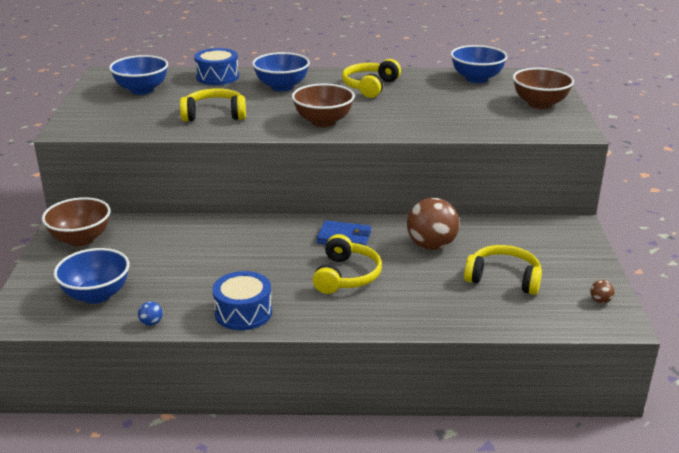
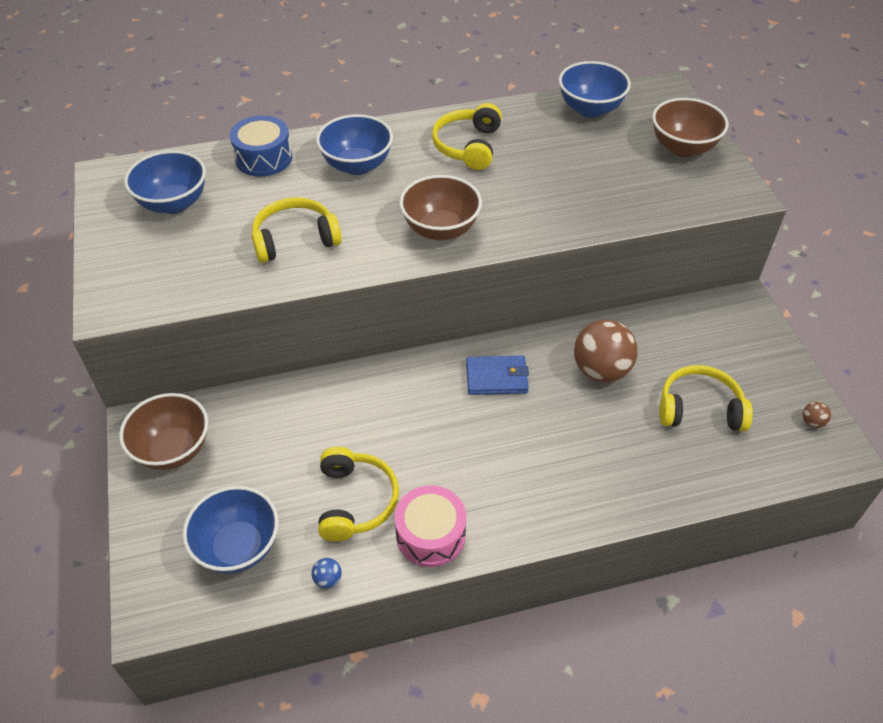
camera: 15 degrees left, 20 degrees up
blue drum [212,271,272,330] -> pink drum [395,485,466,567]
yellow headphones [313,234,382,294] -> yellow headphones moved to [318,447,399,541]

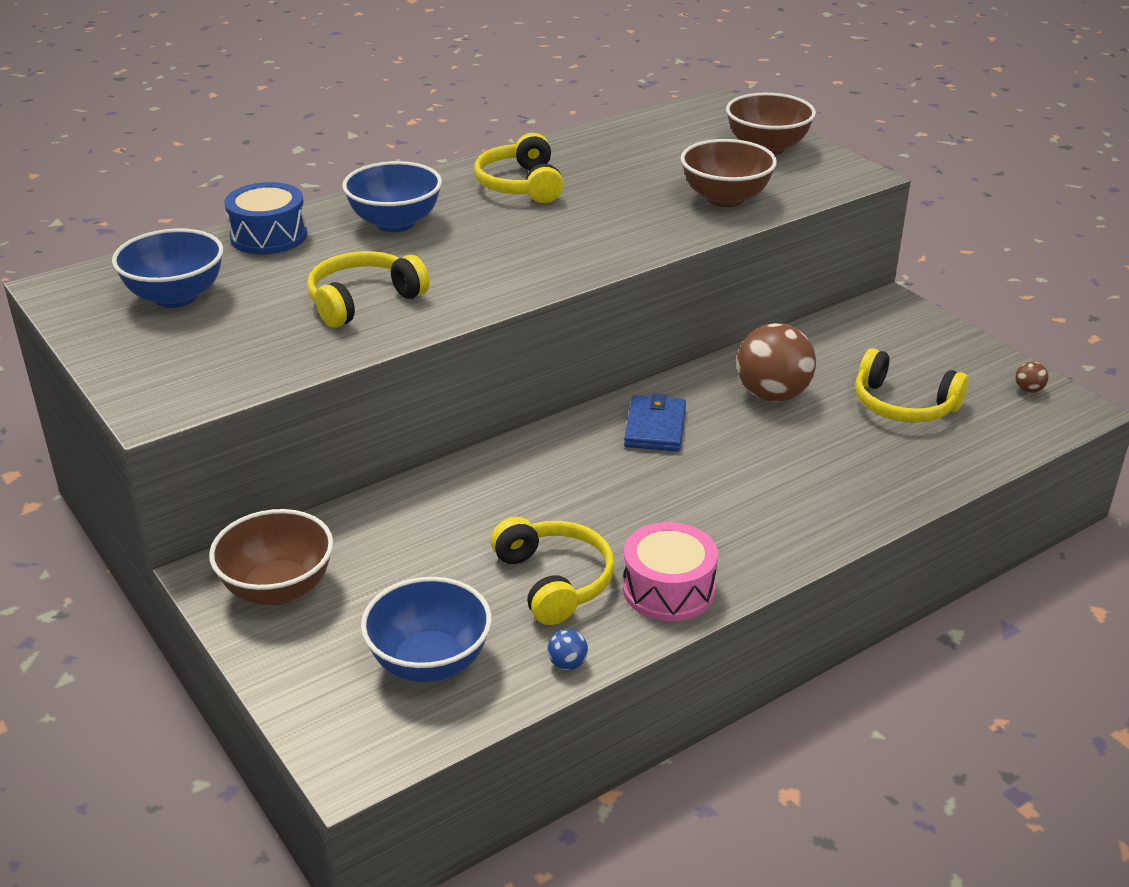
camera: 20 degrees left, 15 degrees down
brown bowl [399,175,482,241] -> brown bowl moved to [681,139,777,207]
blue wallet [466,356,529,395] -> blue wallet turned 60 degrees counterclockwise [624,393,686,452]
blue bowl [559,61,631,118] -> none
yellow headphones [659,365,753,431] -> yellow headphones turned 135 degrees counterclockwise [855,348,969,423]

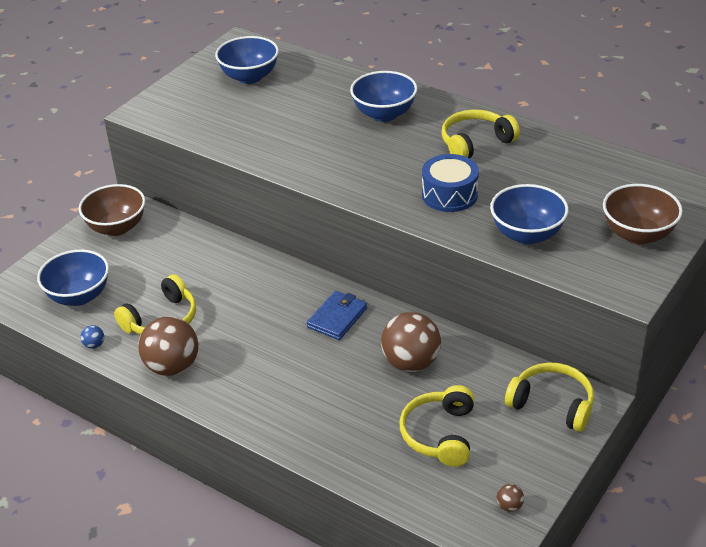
camera: 70 degrees right, 5 degrees up
blue drum [224,182,307,255] -> blue drum moved to [422,154,479,212]
yellow headphones [307,251,430,328] -> yellow headphones moved to [505,362,594,432]
pink drum [623,522,718,621] -> brown ball [138,316,198,376]
blue wallet [624,393,686,452] -> blue wallet turned 45 degrees counterclockwise [307,291,367,340]
brown bowl [681,139,777,207] -> blue bowl [490,184,569,245]

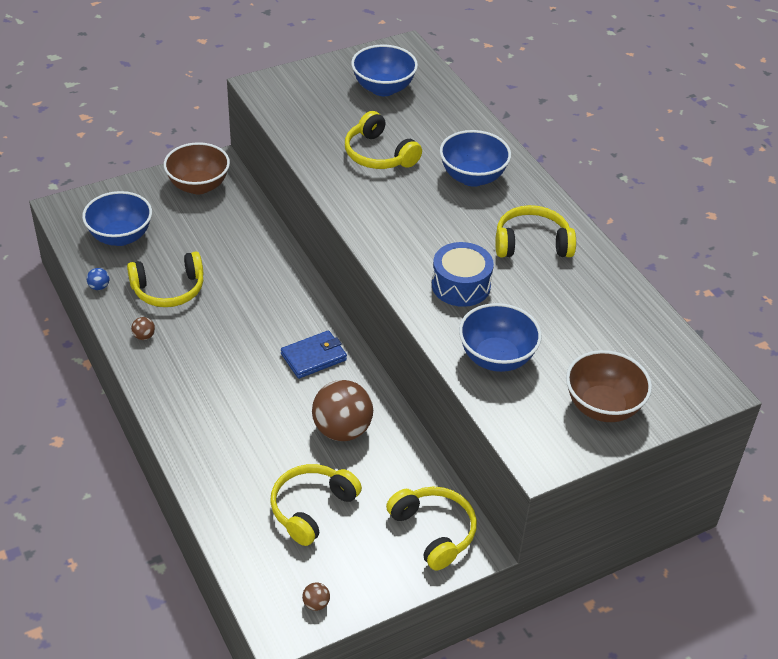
camera: 25 degrees right, 5 degrees up
brown ball [138,316,198,376] -> brown ball [131,317,155,340], size x0.41
none -> yellow headphones [345,111,422,169]

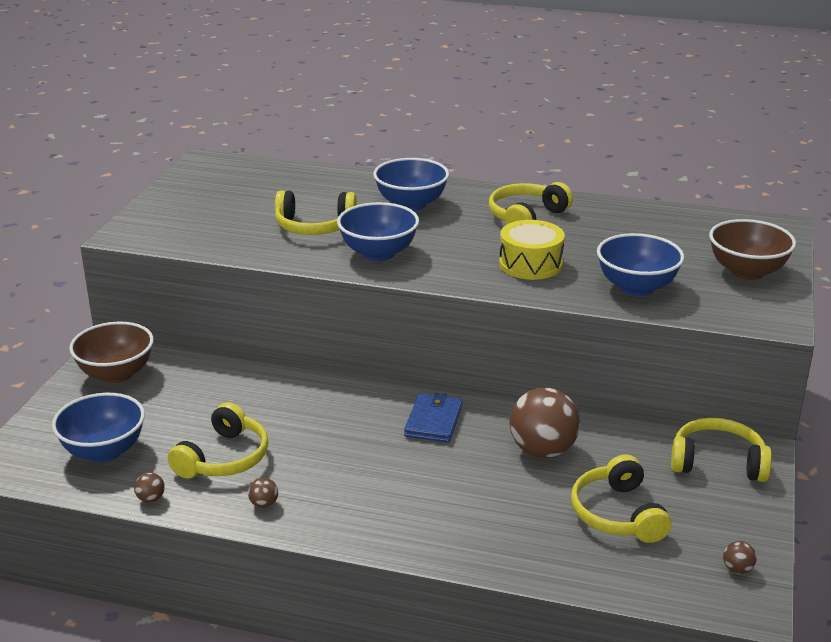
camera: 45 degrees left, 15 degrees down
blue ball [87,268,109,290] -> brown ball [134,473,165,503]
blue bowl [351,45,418,96] -> blue bowl moved to [337,202,419,261]
blue drum [432,242,494,307] -> yellow drum [499,220,565,280]

